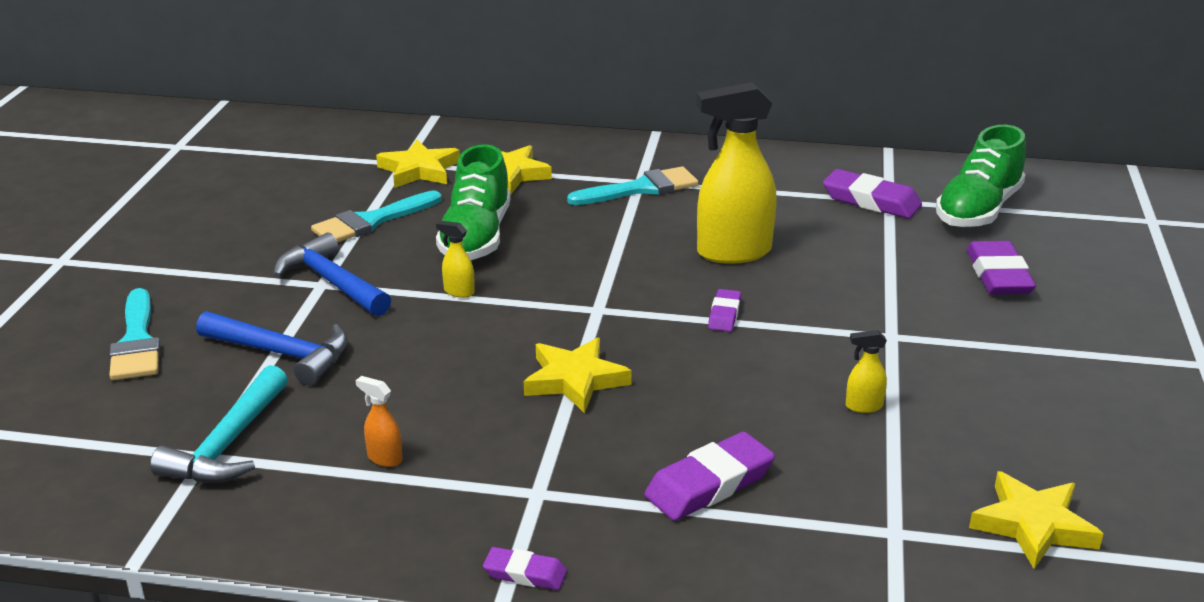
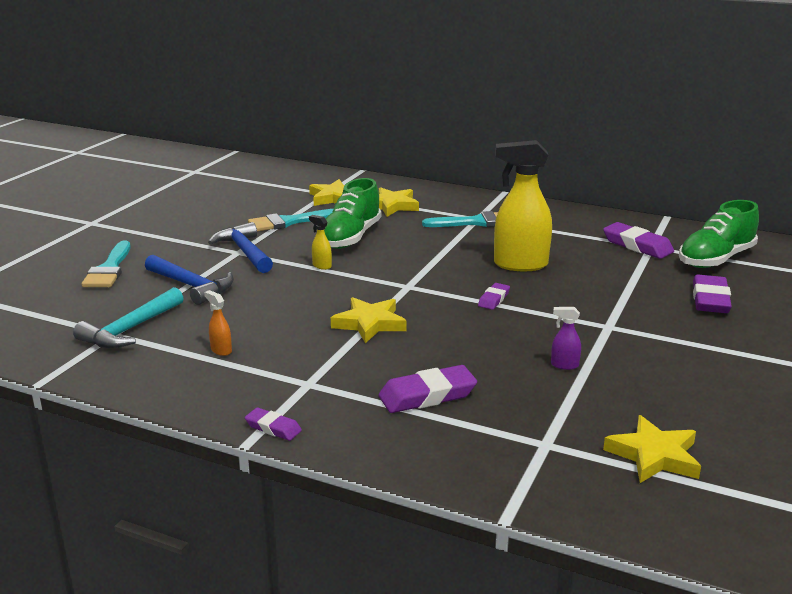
camera: 15 degrees right, 5 degrees down
yellow spray bottle [846,330,887,413] -> purple spray bottle [551,307,581,370]

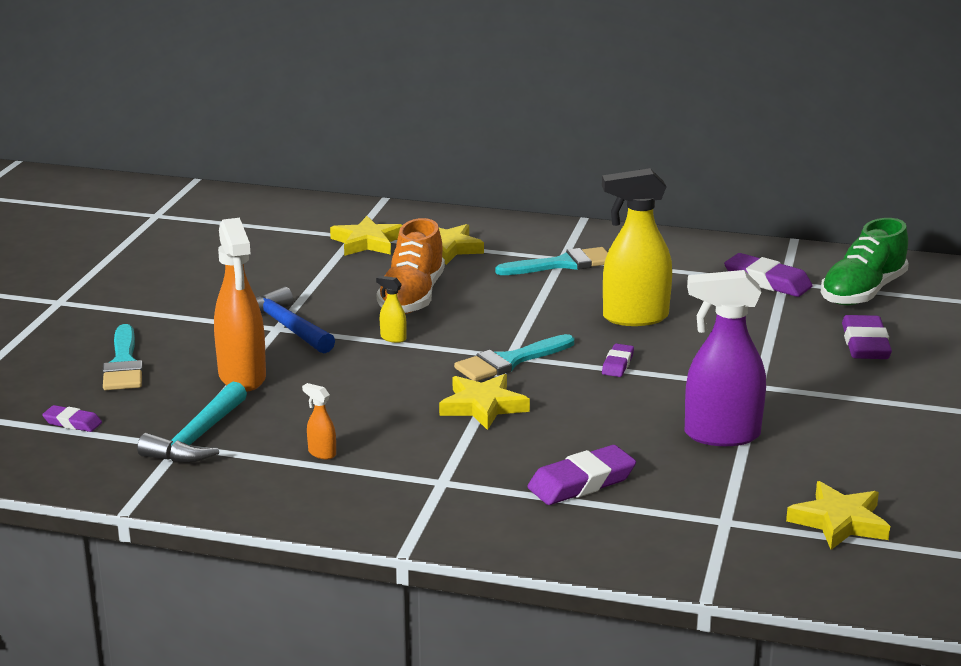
camera: 10 degrees left, 0 degrees up
blue hammer [145,255,234,305] -> orange spray bottle [214,218,266,392]
purple eraser [245,407,302,441] -> purple eraser moved to [42,405,102,432]
turquoise brush [248,209,333,232] -> turquoise brush moved to [454,334,574,381]
green shoe [324,178,382,249] -> orange shoe [377,218,445,314]
purple spray bottle [551,307,581,370] -> purple spray bottle [685,270,766,446], size x2.40

